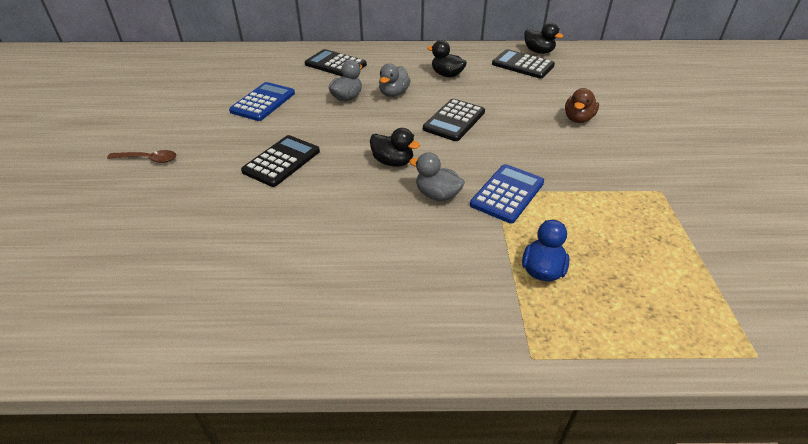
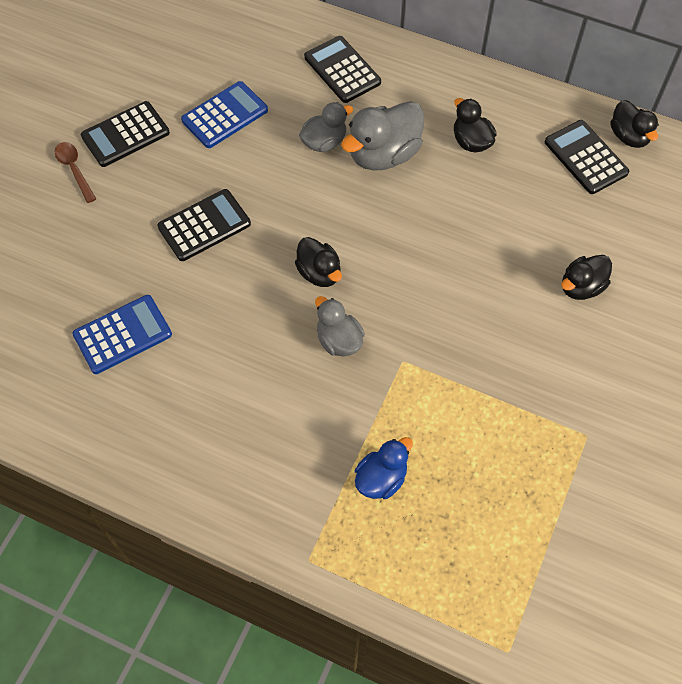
camera: 25 degrees right, 20 degrees up
brown spoon [107,150,176,163] -> brown spoon turned 150 degrees counterclockwise [55,142,96,203]
grey duck [379,64,411,97] -> grey duck [341,101,424,171], size x1.62
black calculator [423,99,485,141] -> black calculator moved to [81,101,170,167]
blue calculator [470,164,544,223] -> blue calculator moved to [72,295,172,374]
brown duck [565,88,599,123] -> black duck [561,255,612,300]

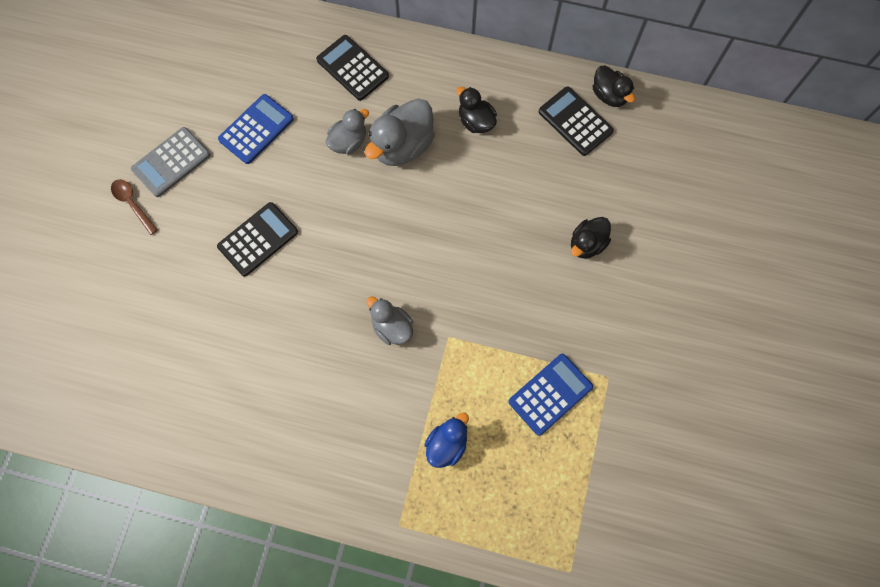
camera: 10 degrees left, 10 degrees up
blue calculator [72,295,172,374] -> blue calculator moved to [508,354,593,436]
black calculator [81,101,170,167] -> grey calculator [131,127,210,197]
black duck [295,237,342,287] -> none

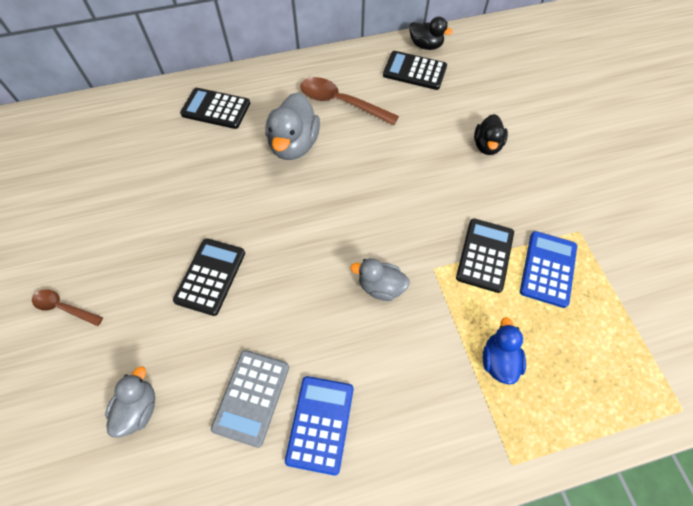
camera: 30 degrees left, 10 degrees down
grey calculator [131,127,210,197] -> grey calculator moved to [211,350,289,448]
blue calculator [218,94,294,164] -> blue calculator moved to [285,376,354,476]
grey duck [326,109,369,154] -> grey duck moved to [105,366,155,437]
black duck [456,87,497,133] -> brown spoon [300,77,399,125]
none -> black calculator [456,218,514,293]

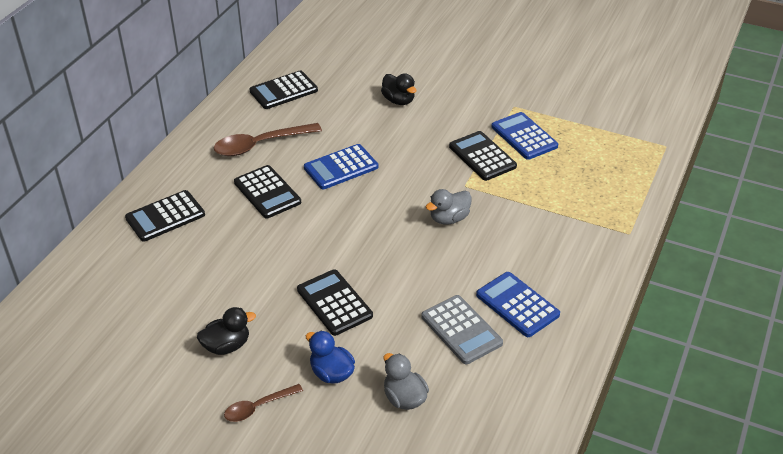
camera: 50 degrees left, 20 degrees down
grey duck [265,92,320,160] -> black calculator [234,165,301,219]
black duck [409,17,453,50] -> black duck moved to [197,307,256,355]
blue duck [483,317,526,385] -> blue duck moved to [306,331,355,384]
none -> blue calculator [304,144,378,189]

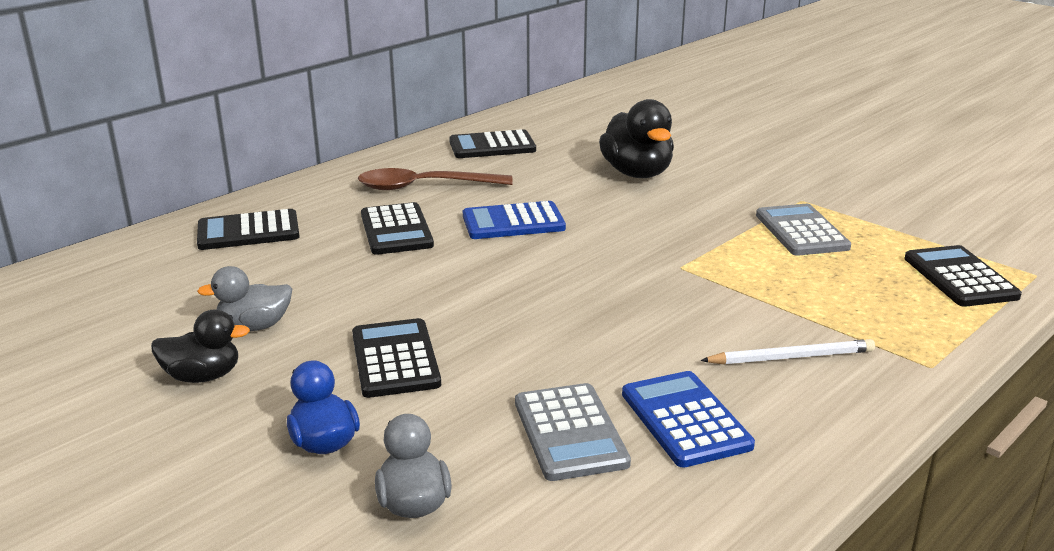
camera: 20 degrees right, 15 degrees down
brown spoon [224,384,303,422] -> none
black duck [381,73,417,105] -> black duck [599,99,674,178], size x1.62
grey duck [426,189,472,225] -> grey duck moved to [197,266,292,331]
black calculator [449,131,517,181] -> black calculator moved to [905,245,1022,307]
blue calculator [491,112,558,160] -> grey calculator [756,204,851,256]
none -> white pencil [700,339,875,365]

